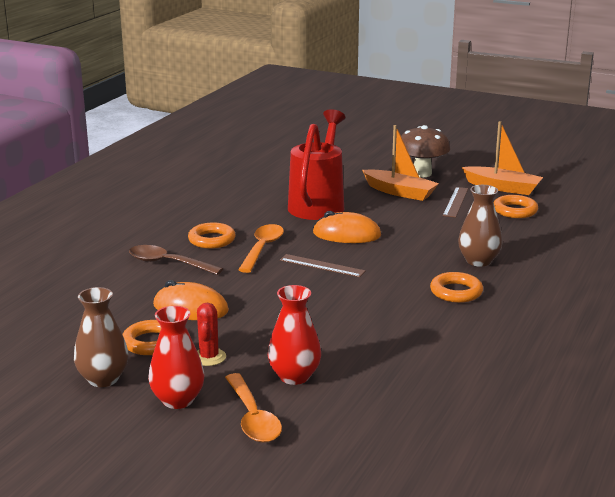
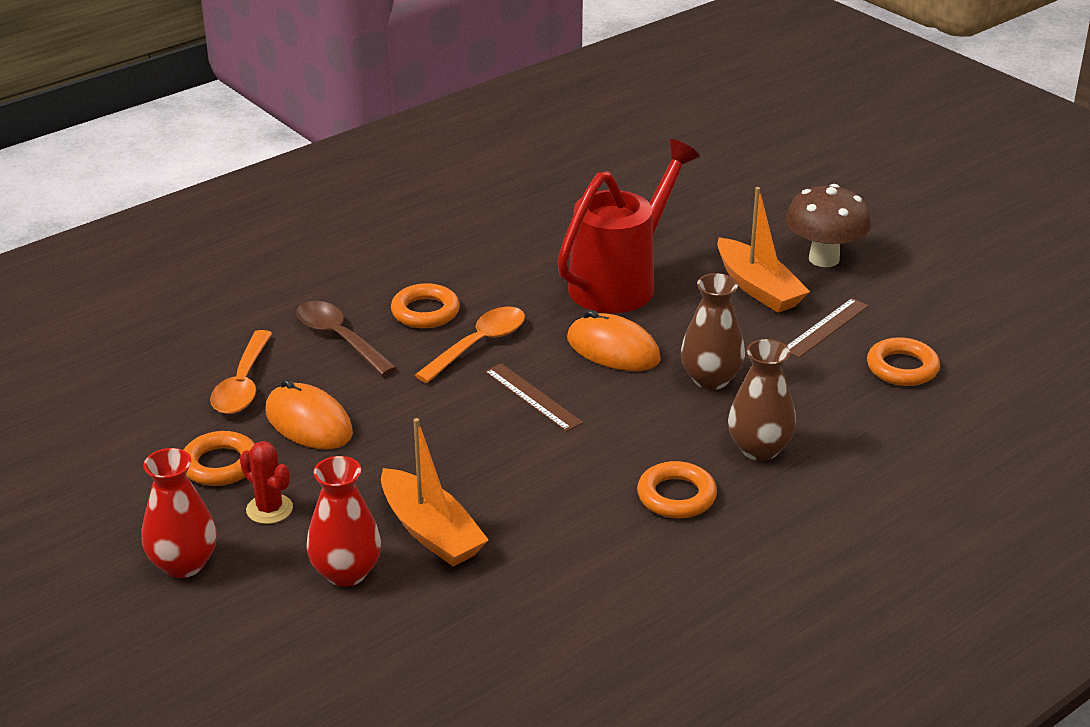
camera: 25 degrees right, 10 degrees up
brown vase [74,287,129,387] -> brown vase moved to [681,273,745,390]
red cactus [197,303,226,366] -> red cactus turned 75 degrees counterclockwise [240,441,293,524]
orange spoon [225,373,282,443] -> orange spoon moved to [210,330,273,414]
orange boat [462,121,543,195] -> orange boat moved to [381,418,489,566]

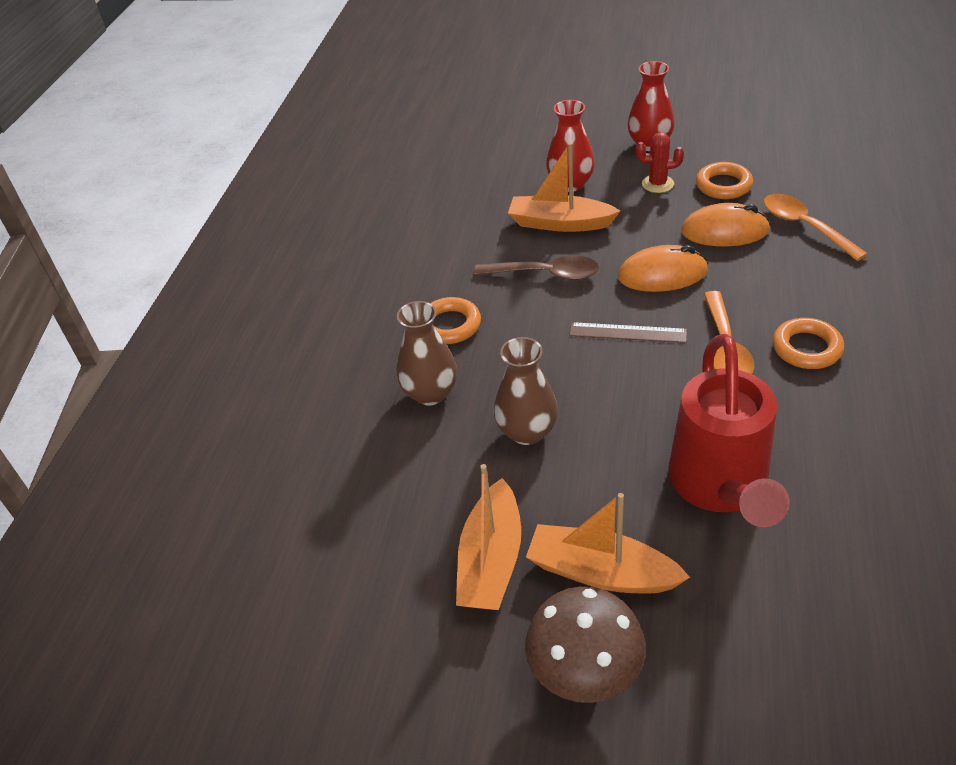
camera: 145 degrees right, 10 degrees up
brown spoon [296,301,397,376] -> brown spoon moved to [474,255,599,280]
orange mouse [567,310,661,371] -> orange mouse moved to [618,245,708,292]
brown ruler [787,298,869,358] -> orange boat [456,464,521,610]
orange ring [867,337,940,386] -> none

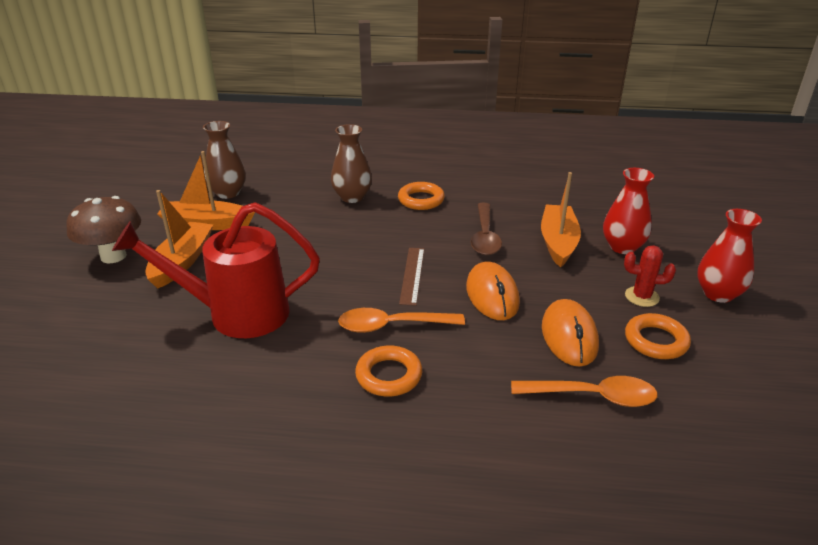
camera: 80 degrees right, 10 degrees down
brown vase [494,337,558,445] -> brown vase moved to [203,121,246,199]
red cactus [636,132,684,193] -> red cactus turned 75 degrees counterclockwise [624,245,676,307]
orange spoon [764,194,868,261] -> orange spoon turned 45 degrees clockwise [511,376,658,407]

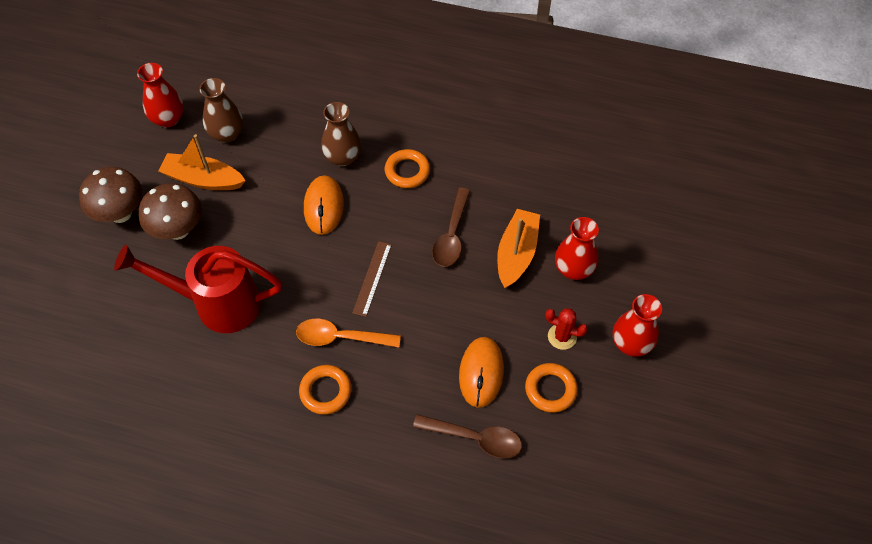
camera: 10 degrees right, 25 degrees up
orange boat [145,190,213,289] -> brown mushroom [139,183,202,240]
orange mouse [466,261,520,320] -> orange mouse moved to [304,175,344,235]
orange spoon [511,376,658,407] -> brown spoon [413,414,522,459]
none -> red vase [137,63,184,128]

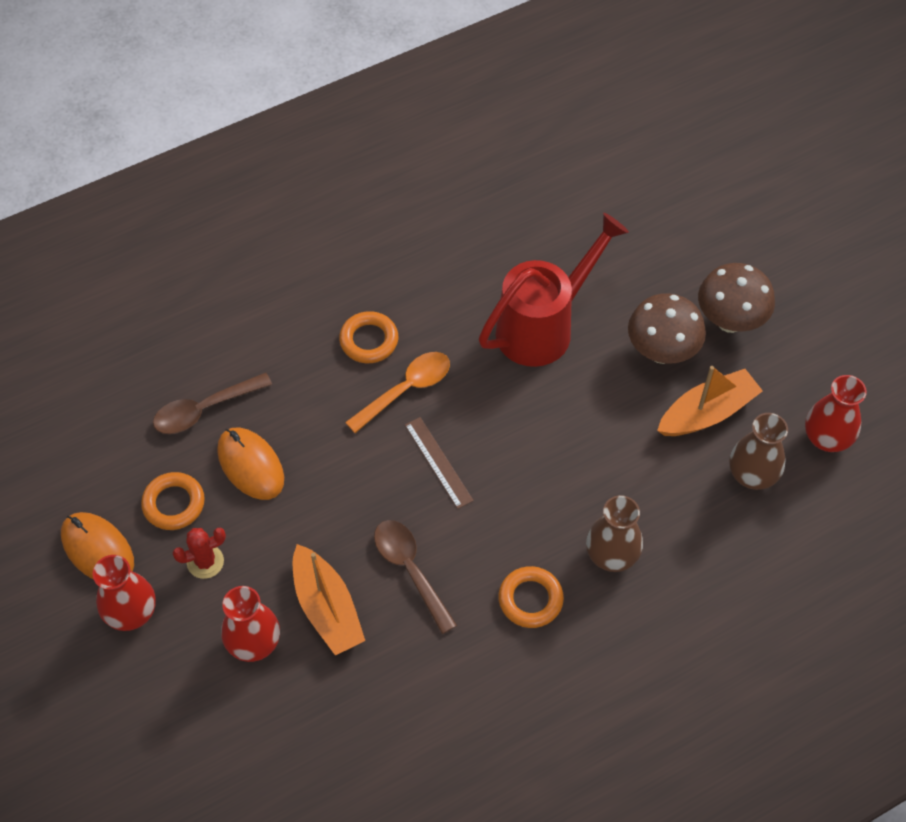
camera: 135 degrees right, 0 degrees up
orange mouse [304,175,344,235] -> orange mouse moved to [61,512,134,580]

